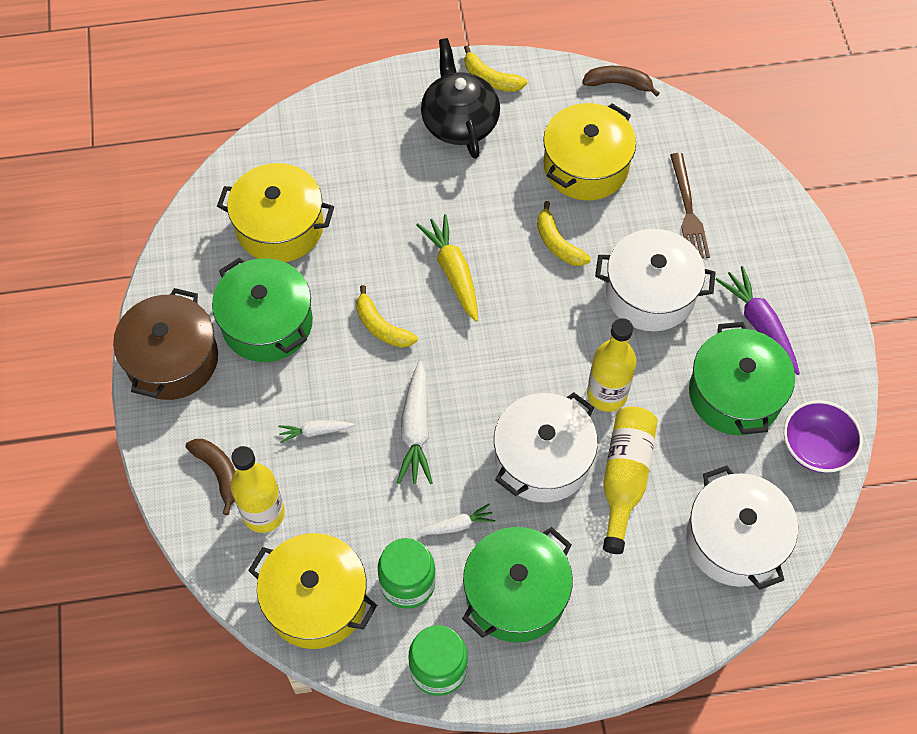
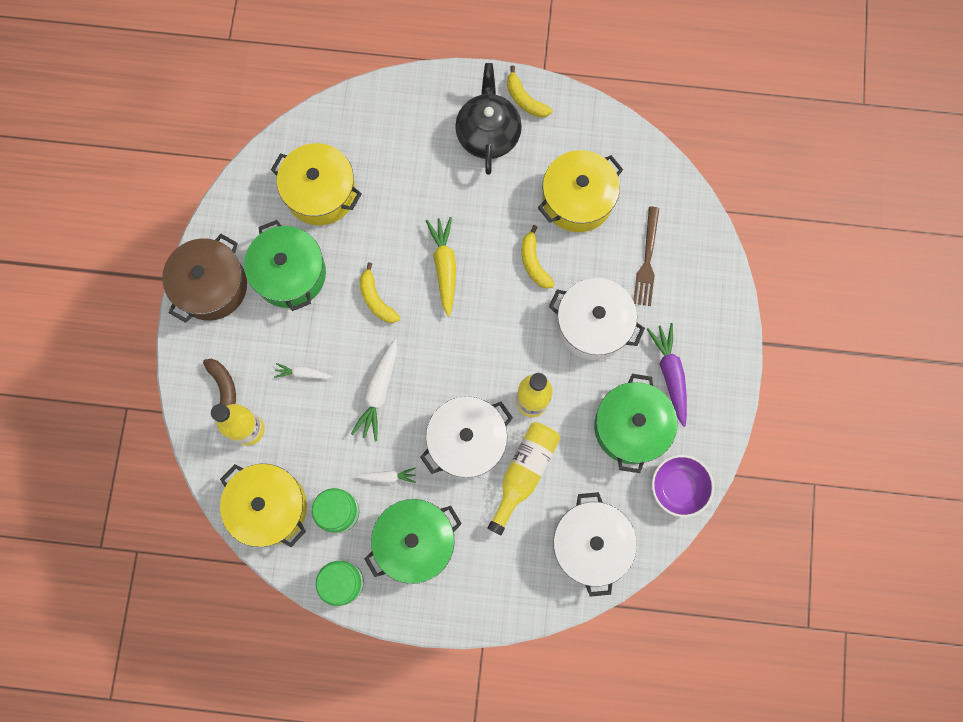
camera: 15 degrees right, 15 degrees up
brown banana [582,66,660,97] -> none

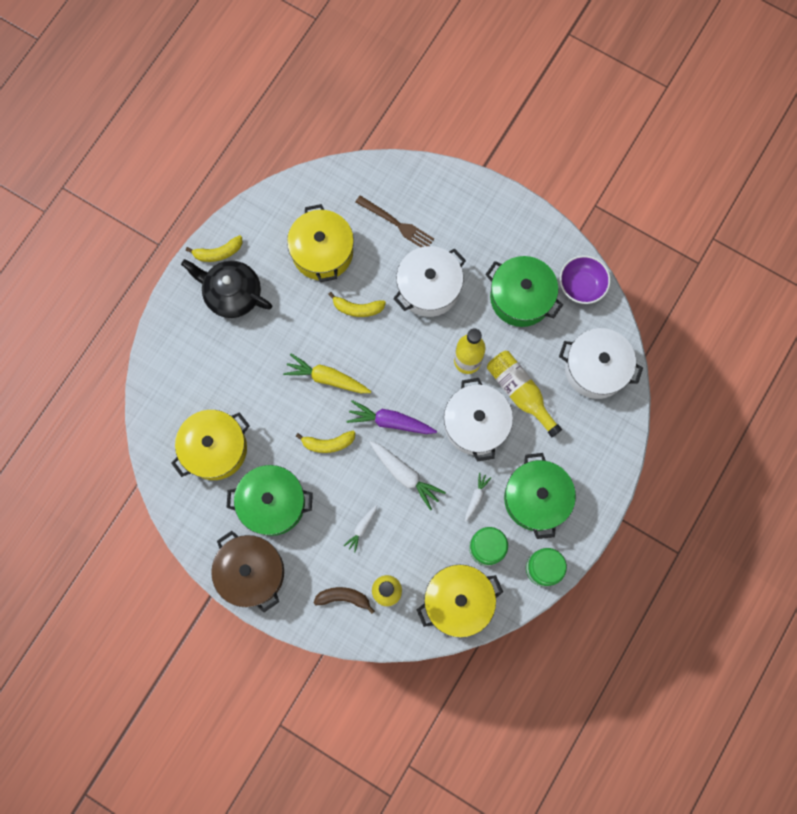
camera: 65 degrees left, 0 degrees up
purple carrot [647,323,687,427] -> purple carrot moved to [347,400,437,434]

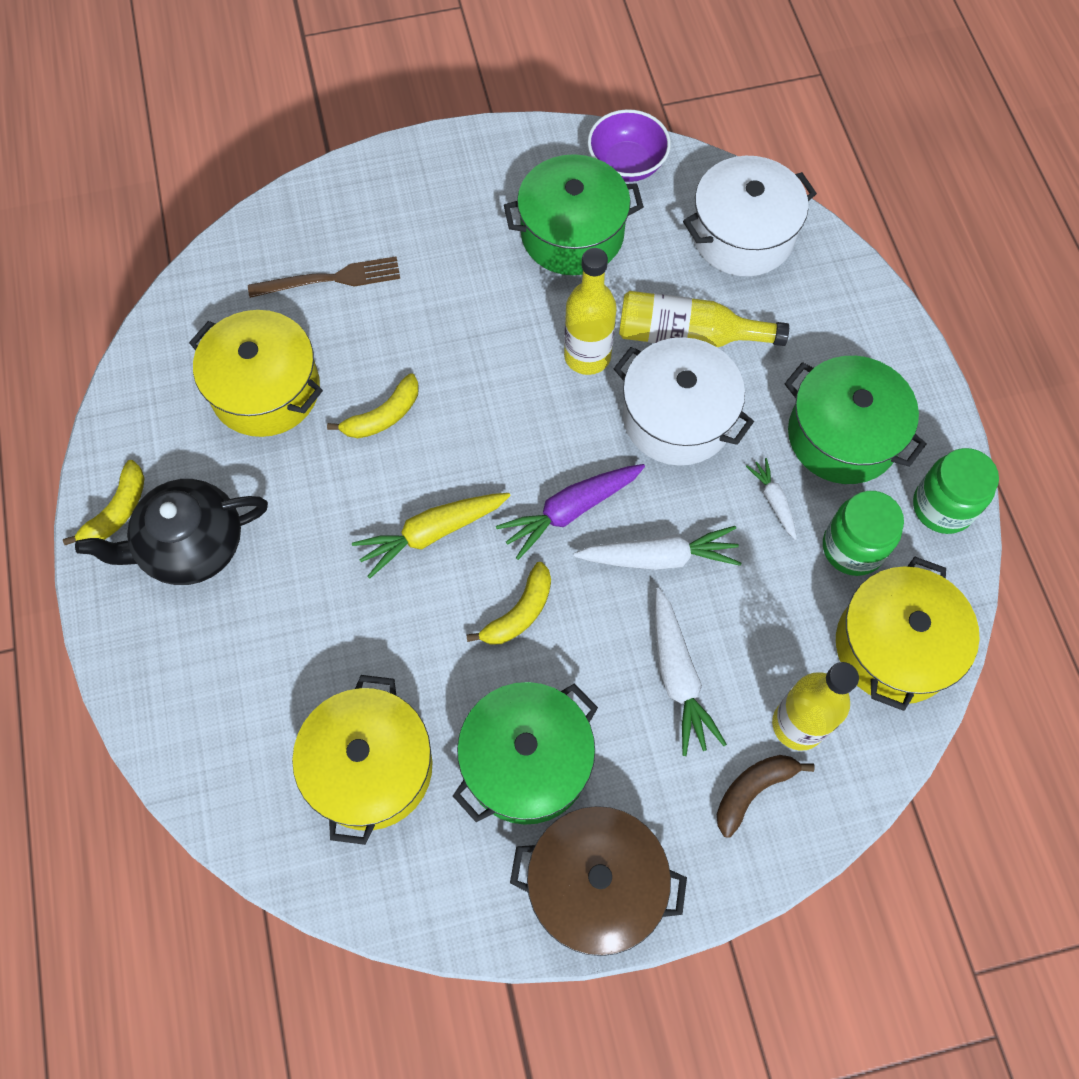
camera: 45 degrees left, 10 degrees down
white carrot [344,505,377,552] -> white carrot [654,588,727,756], size x1.78
white pot [393,246,466,317] -> none

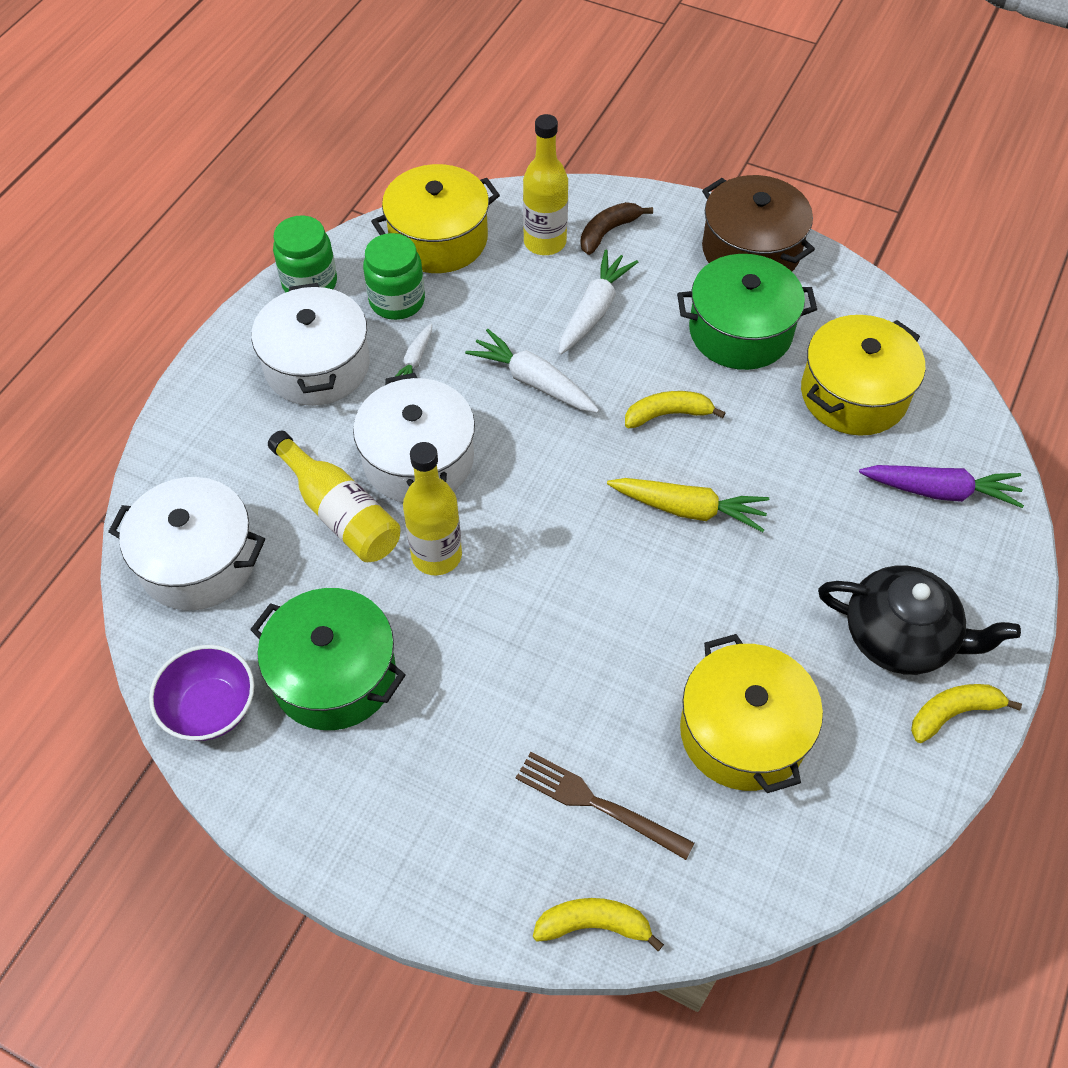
camera: 140 degrees left, 10 degrees down
yellow banana [327,373,419,438] -> yellow banana moved to [533,898,664,951]
purple carrot [496,464,645,560] -> purple carrot moved to [859,465,1024,508]
brown banana [717,755,815,838] -> brown banana turned 135 degrees clockwise [580,202,653,255]
green pot [784,356,927,484] -> white pot [251,283,370,406]

